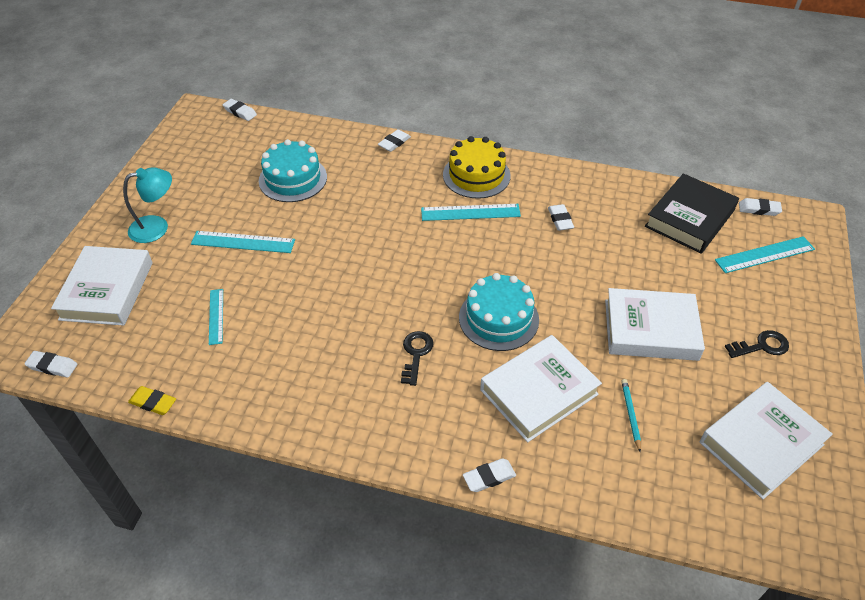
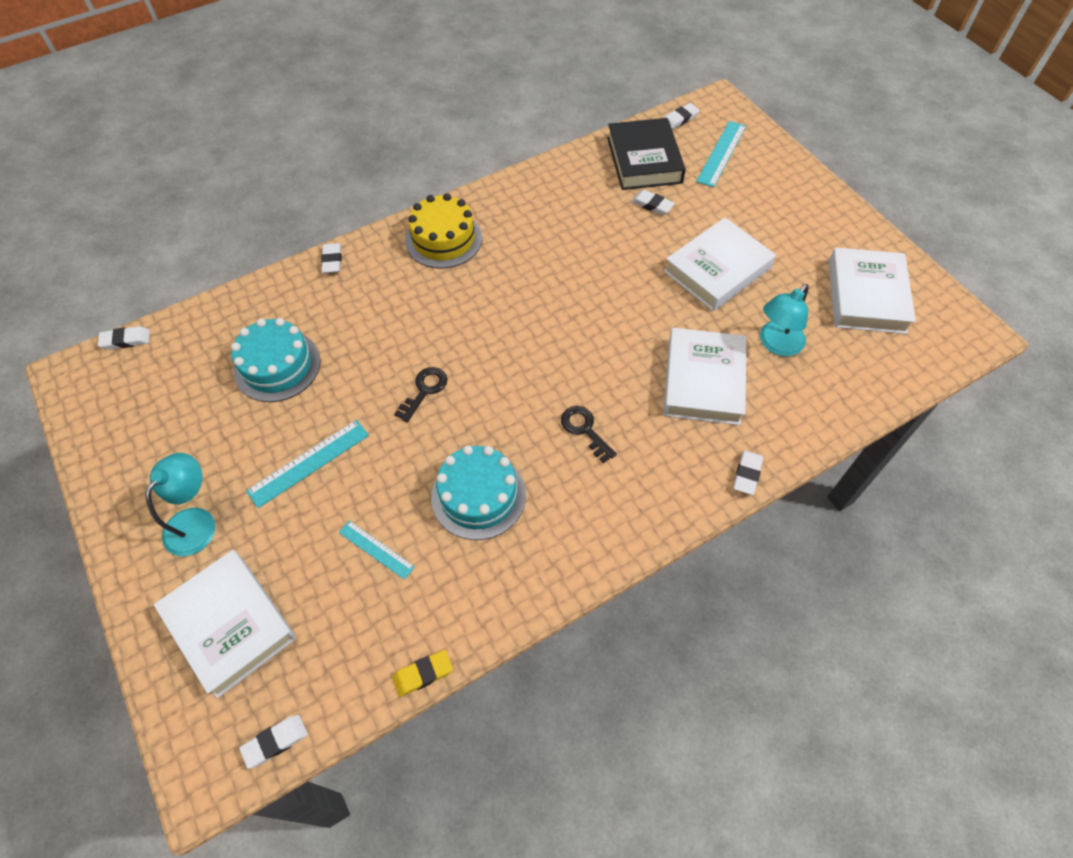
camera: 45 degrees left, 10 degrees up
turquoise ruler [421,204,521,221] -> none
turquoise cake [459,273,539,351] -> turquoise cake moved to [431,445,526,540]
white eraser [548,204,574,231] -> white eraser moved to [631,190,675,215]
turquoise pencil [621,379,641,452] -> turquoise lamp [760,284,809,356]
black key [725,330,789,358] -> black key moved to [394,367,448,423]

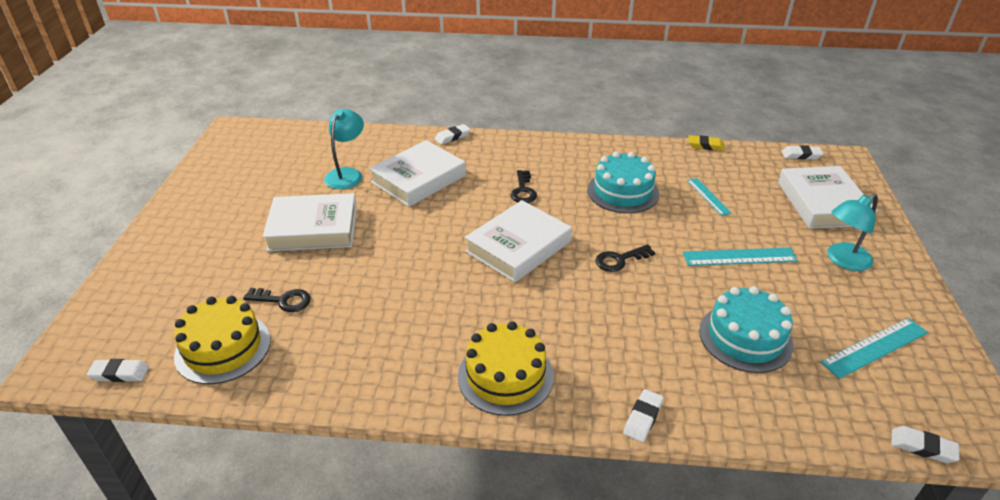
camera: 145 degrees left, 20 degrees down
black book [607,118,686,190] -> yellow cake [174,296,271,384]
white eraser [631,190,675,215] -> black key [243,288,311,312]
turquoise ruler [696,121,746,187] -> turquoise ruler moved to [820,318,928,379]
turquoise lamp [760,284,809,356] -> turquoise lamp turned 60 degrees counterclockwise [324,109,364,189]
white book [829,248,916,334] -> white book moved to [465,200,572,282]

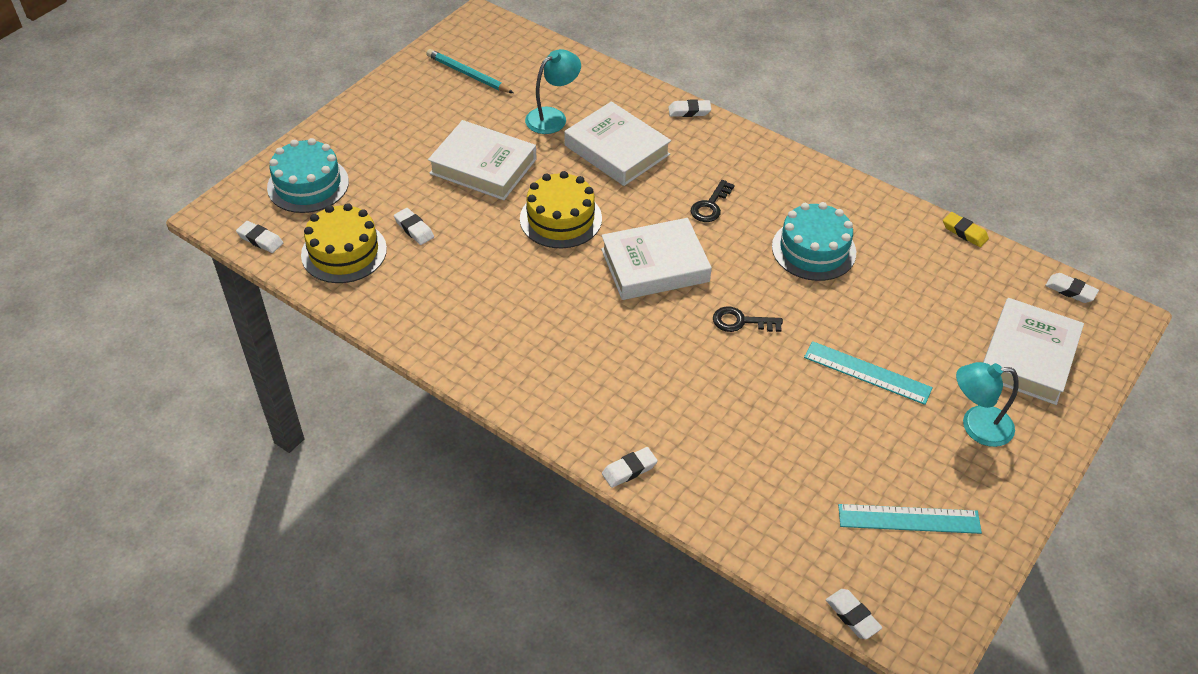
camera: 30 degrees right, 10 degrees up
black key [243,288,311,312] -> white eraser [394,208,434,245]
white book [369,140,466,207] -> white book turned 60 degrees clockwise [564,101,671,186]
yellow cake [458,321,554,416] -> yellow cake moved to [520,171,602,248]
turquoise ruler [687,178,732,216] -> none
turquoise cake [699,286,794,373] -> turquoise cake moved to [267,138,349,213]
none -> turquoise pencil [426,49,514,93]

